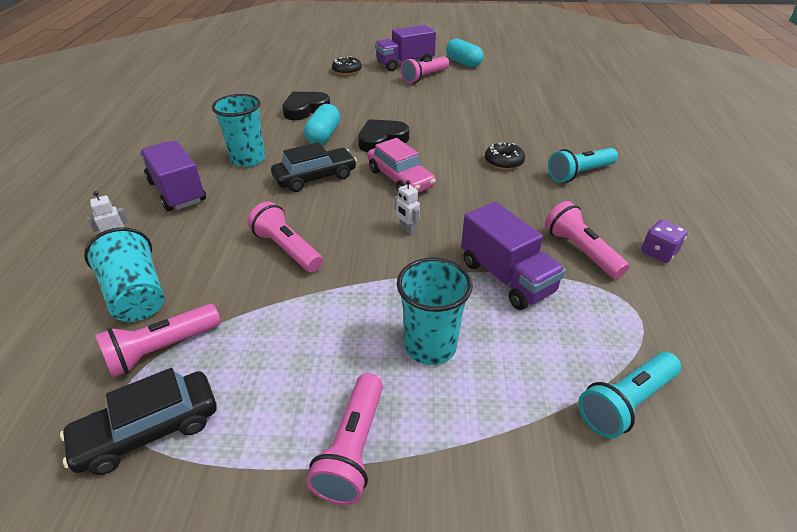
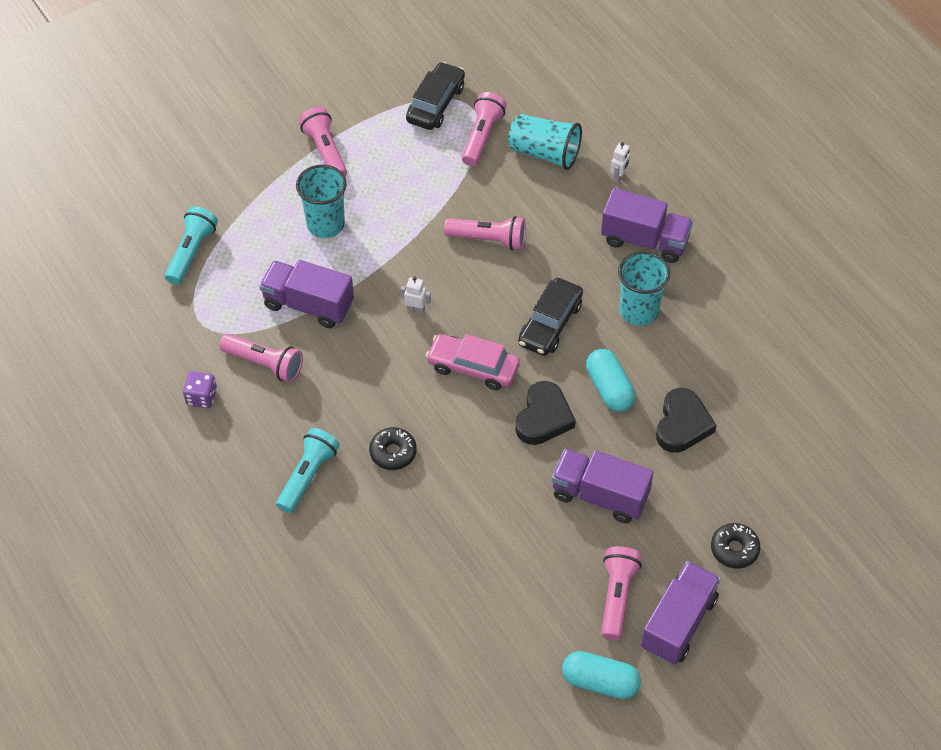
camera: 145 degrees right, 15 degrees up
none -> purple truck [552,449,653,523]

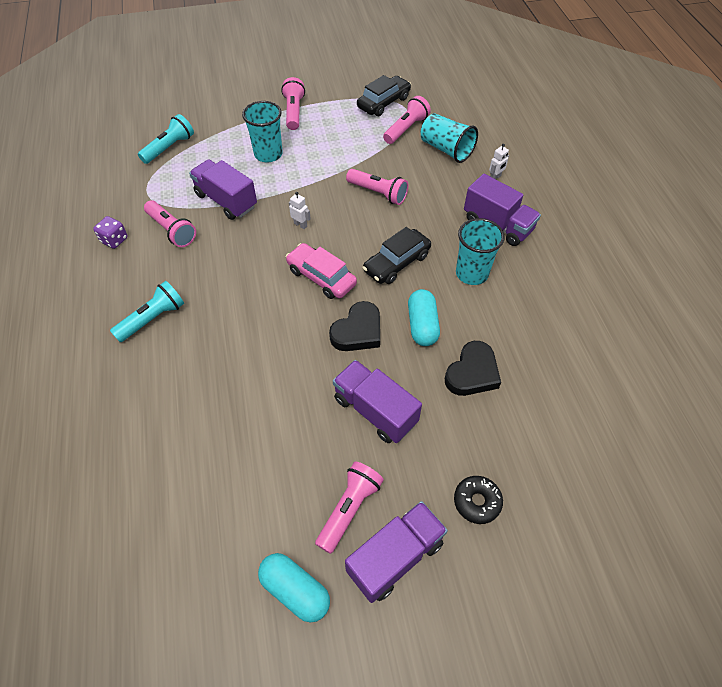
camera: 20 degrees right, 0 degrees up
black donut [369,427,417,470] -> none

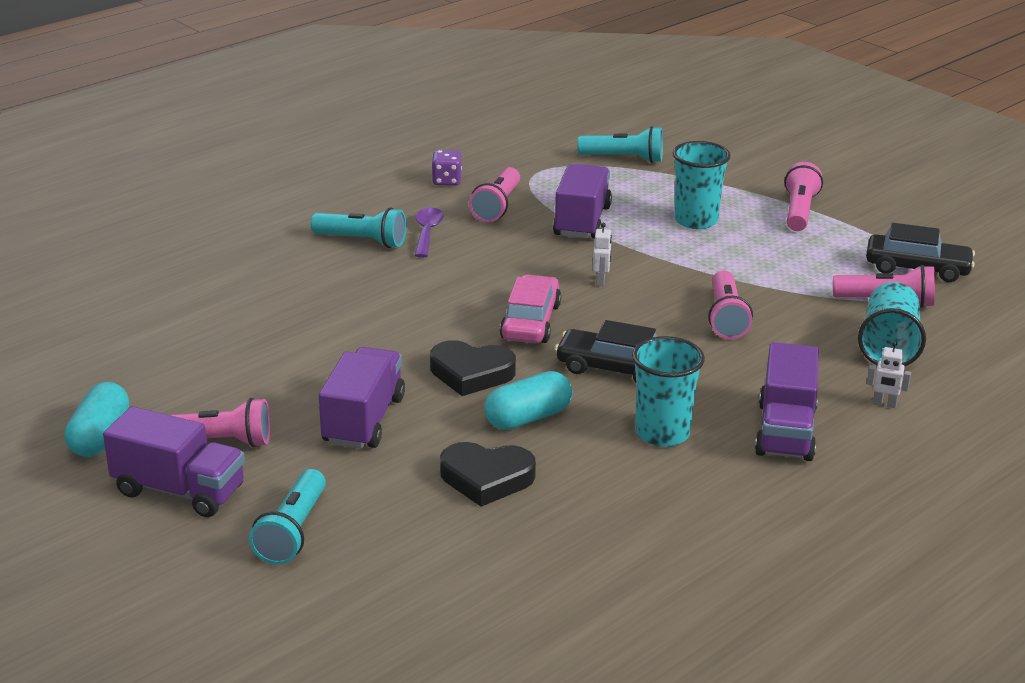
camera: 60 degrees right, 25 degrees down
pink flashlight [281,77,305,130] -> pink flashlight turned 45 degrees counterclockwise [785,162,823,231]
black donut [454,476,503,524] -> turquoise flashlight [249,469,326,565]
none -> purple spoon [415,207,444,258]

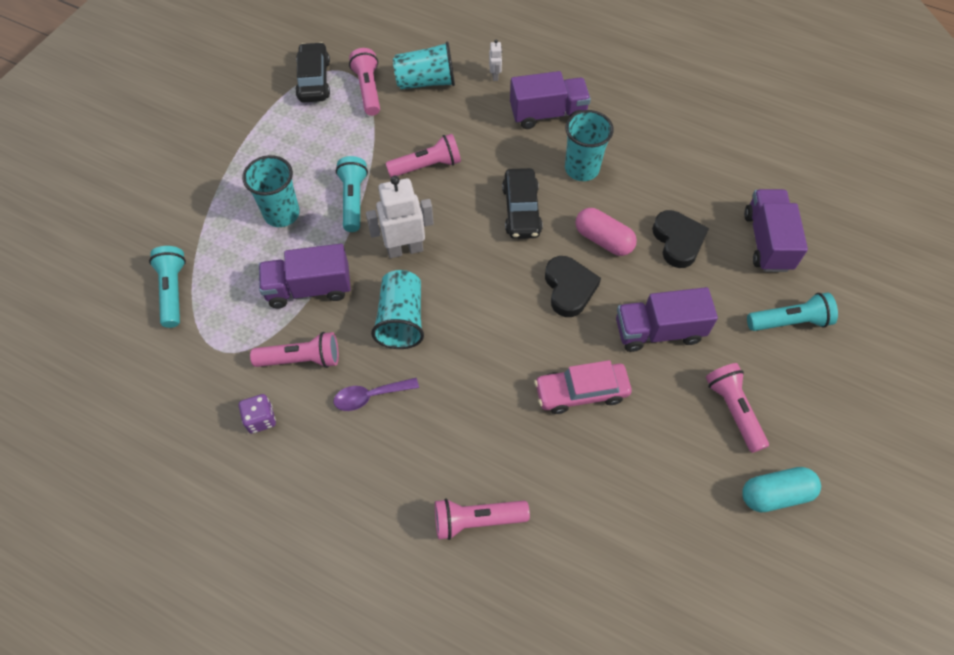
camera: 110 degrees left, 30 degrees up
purple truck [103,406,245,517] -> purple truck moved to [744,189,808,272]
turquoise flashlight [311,207,406,248] -> turquoise flashlight moved to [336,156,368,232]
turquoise capsule [484,371,572,430] -> pink capsule [575,208,637,256]
pink car [500,275,561,343] -> pink car moved to [534,360,632,414]
white robot [592,223,612,286] -> white robot [366,176,434,258], size x2.18
pink flashlight [785,162,823,231] -> pink flashlight moved to [435,498,530,540]
none -> turquoise cup [371,270,424,349]

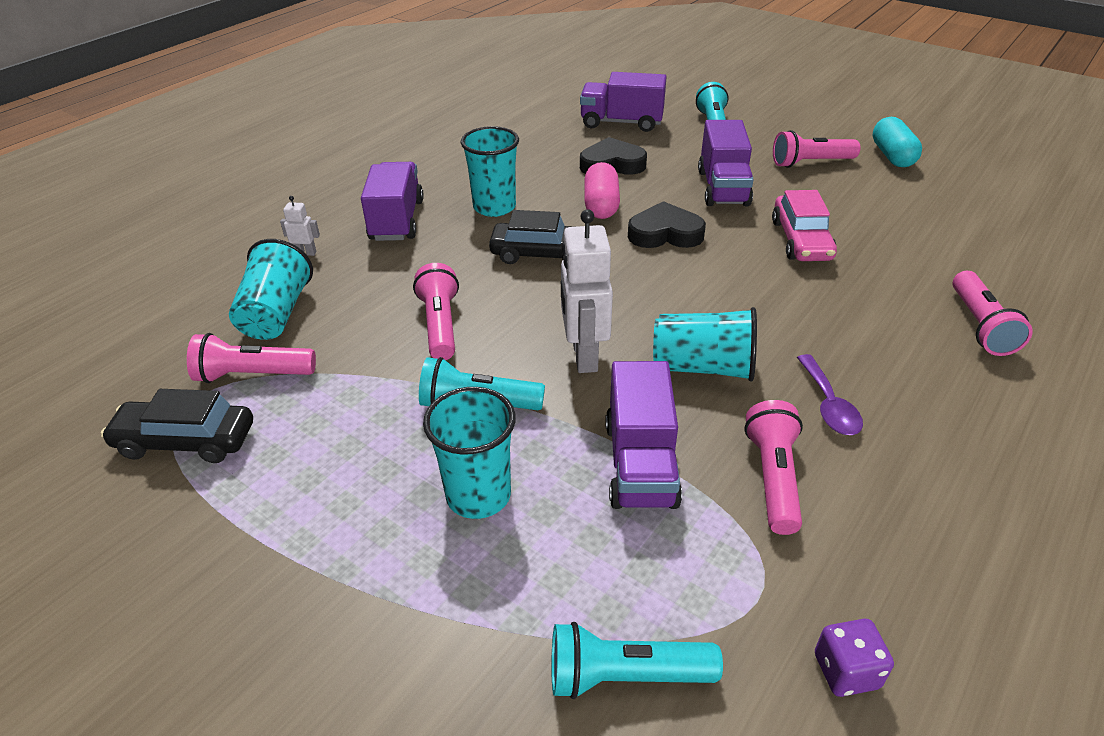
camera: 80 degrees left, 20 degrees down
purple dice [239,394,276,434] -> purple dice moved to [815,619,894,697]
pink capsule [575,208,637,256] -> pink capsule turned 45 degrees counterclockwise [584,162,620,219]

